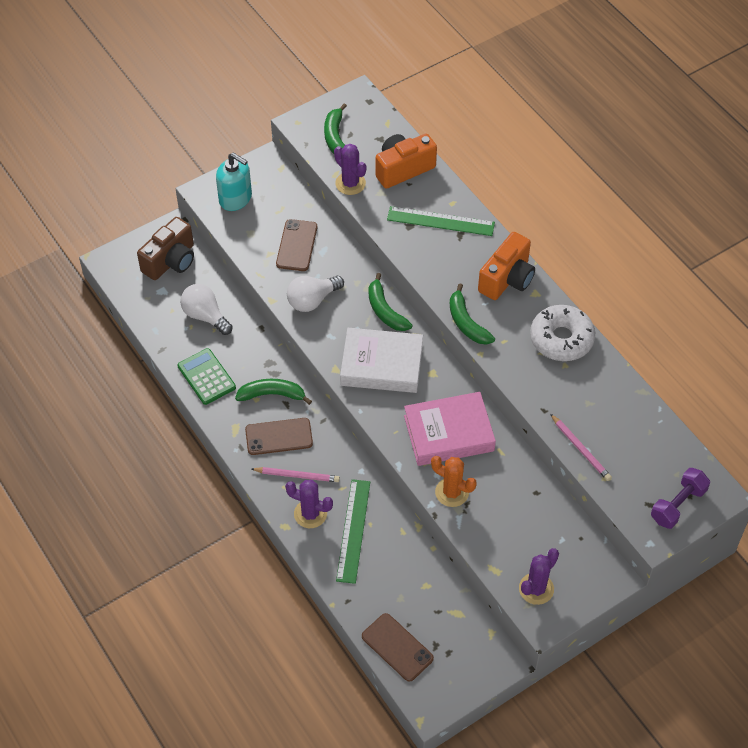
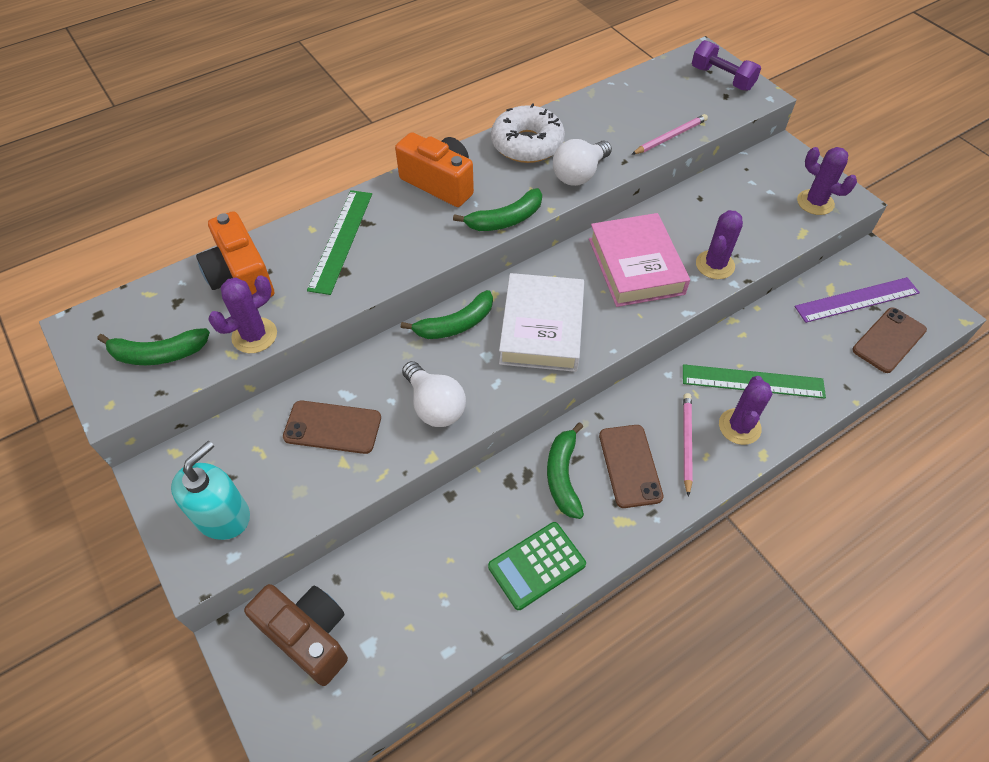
camera: 90 degrees left, 0 degrees up
white light bulb [180,284,233,335] -> white light bulb moved to [553,139,612,186]
orange cactus [431,456,477,507] -> purple cactus [696,210,743,279]
none -> purple ruler [795,277,920,323]

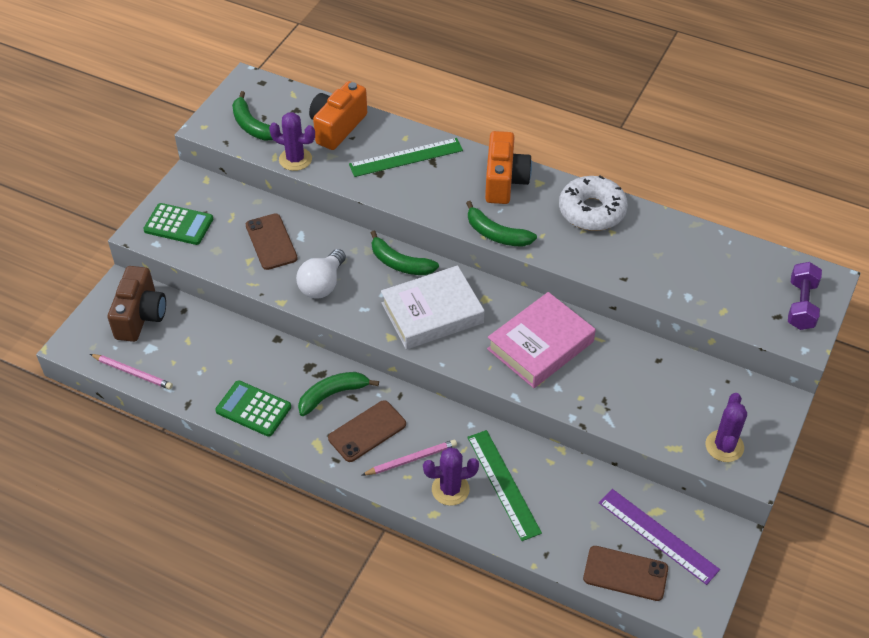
camera: 60 degrees right, 5 degrees down
turquoise soap dispenser [171,441,250,540] -> green calculator [143,203,213,245]
white light bulb [553,139,612,186] -> none
pink pencil [631,114,708,155] -> pink pencil moved to [90,354,173,389]
purple cactus [696,210,743,279] -> none

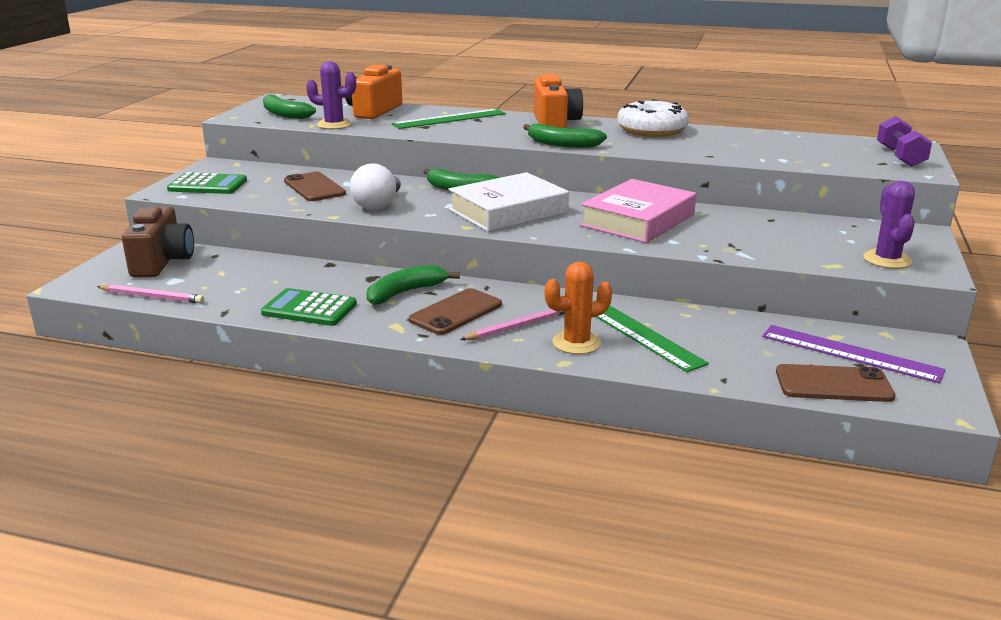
camera: 10 degrees left, 25 degrees down
purple cactus [423,447,479,506] -> orange cactus [545,262,612,354]

